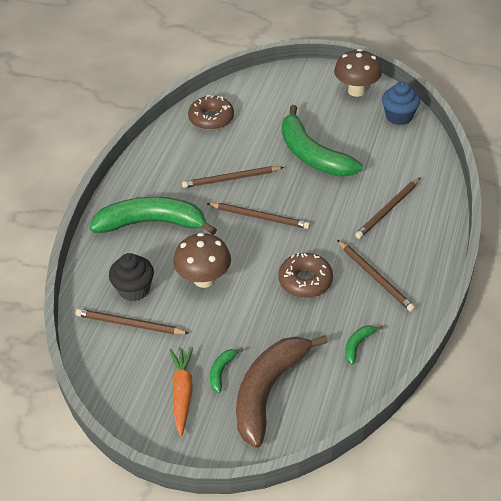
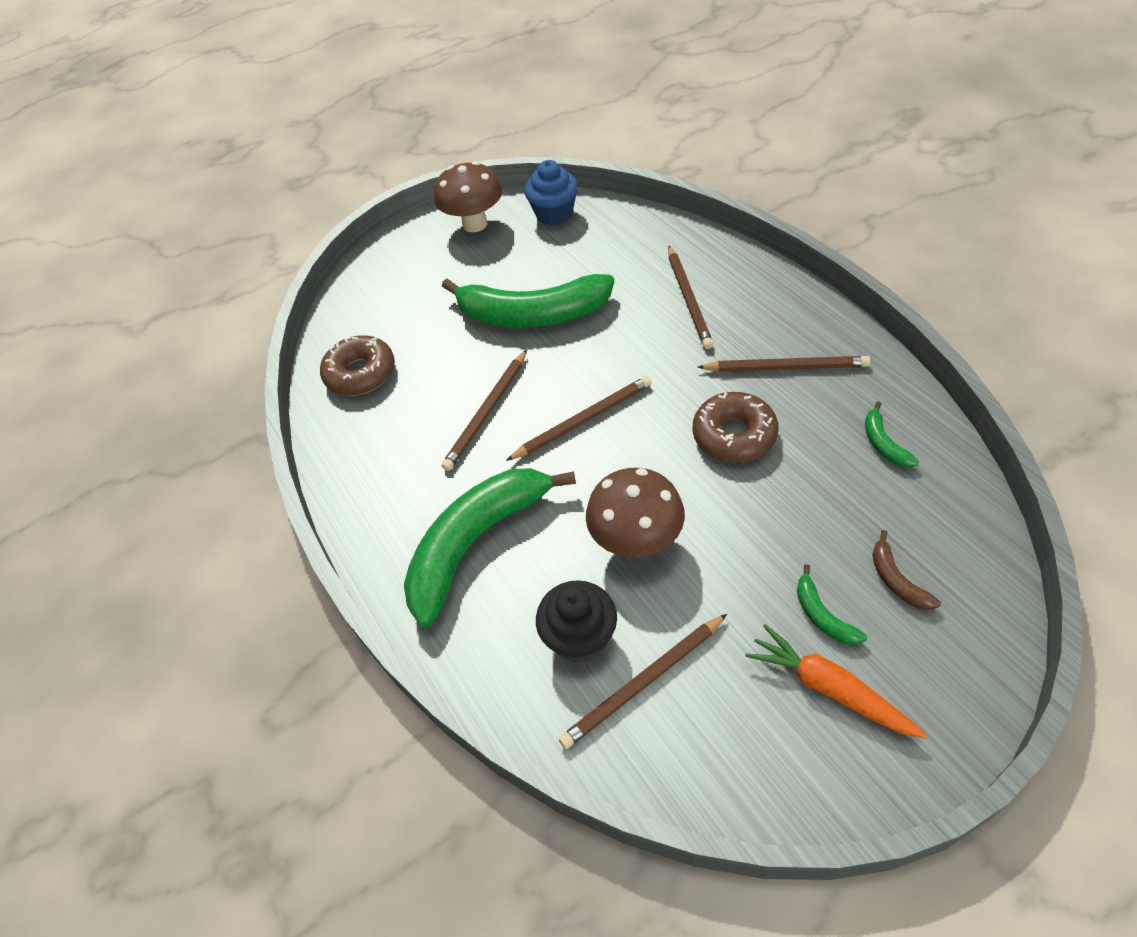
camera: 45 degrees left, 5 degrees up
brown banana [236,335,328,448] -> brown banana [872,530,941,610], size x0.40

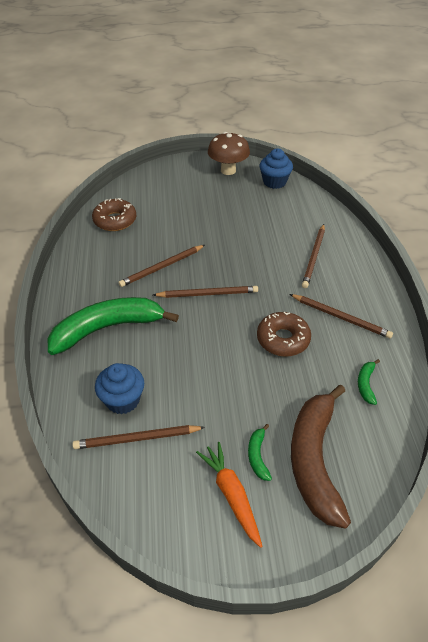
camera: 20 degrees right, 5 degrees down
green banana [442,274,614,328] -> none
black cupcake [536,580,617,664] -> blue cupcake [95,363,144,414]
brown mushroom [586,468,685,557] -> none
brown banana [872,530,941,610] -> brown banana [291,385,351,529], size x2.48

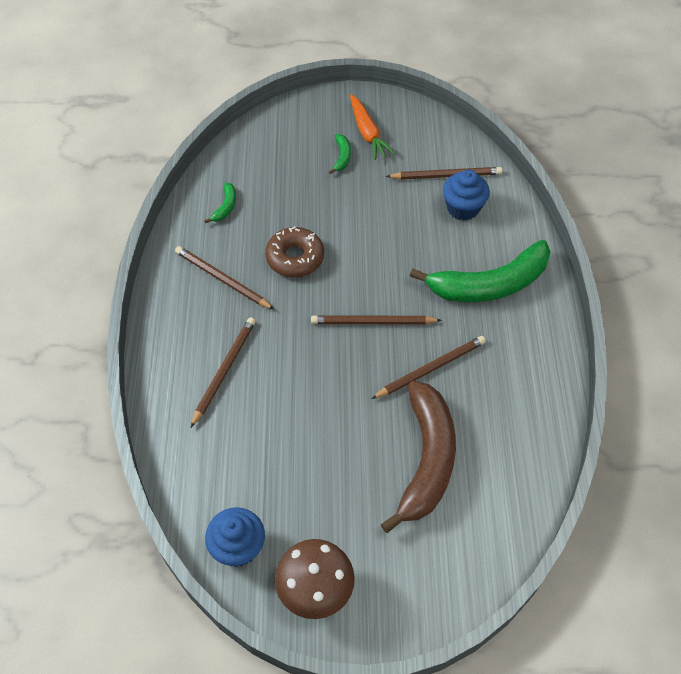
camera: 175 degrees left, 10 degrees up
brown donut [92,198,136,231] -> none
brown banana [291,385,351,529] -> brown banana moved to [381,381,456,533]

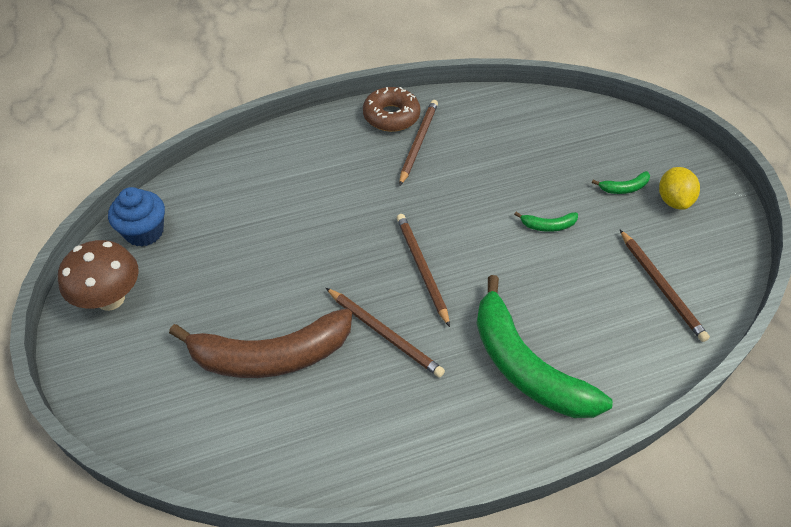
camera: 70 degrees right, 5 degrees down
brown pencil [191,317,256,427] -> none
green banana [204,182,236,224] -> green banana moved to [514,212,578,232]
brown donut [265,226,324,277] -> brown donut moved to [363,87,421,132]
orange carrot [350,94,395,160] -> yellow lemon [659,167,700,210]
blue cupcake [443,170,490,221] -> none

